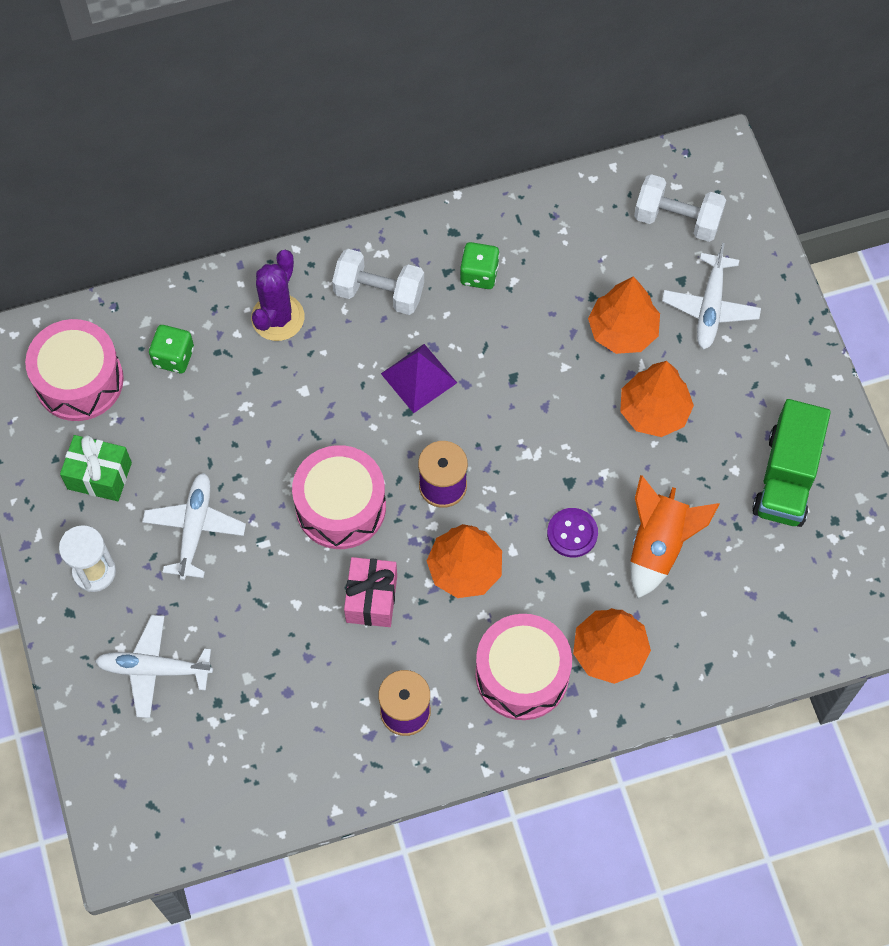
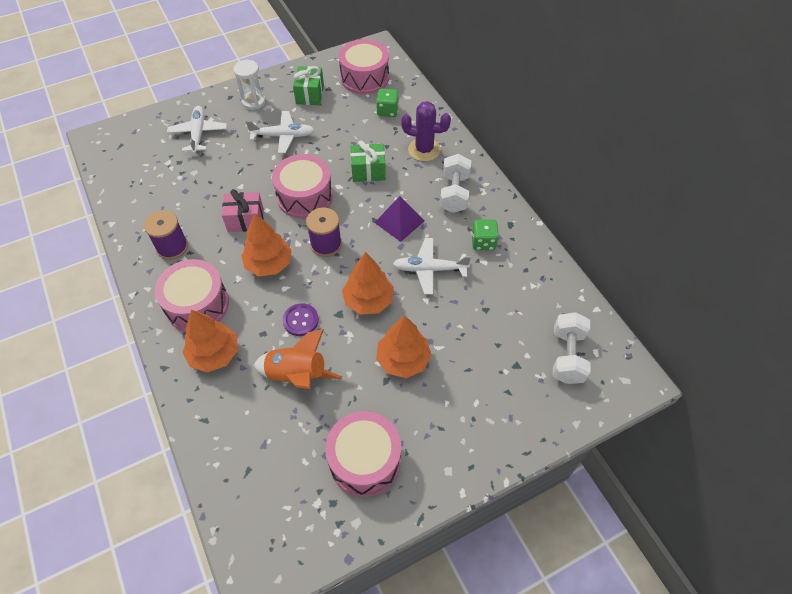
camera: 80 degrees right, 10 degrees down
orange tree [588,276,660,354] -> orange tree moved to [342,252,394,315]
white plane [662,243,761,349] -> white plane moved to [393,238,471,295]
green truck [752,399,831,527] -> pink drum [325,411,401,497]
none -> green gift [350,140,386,182]

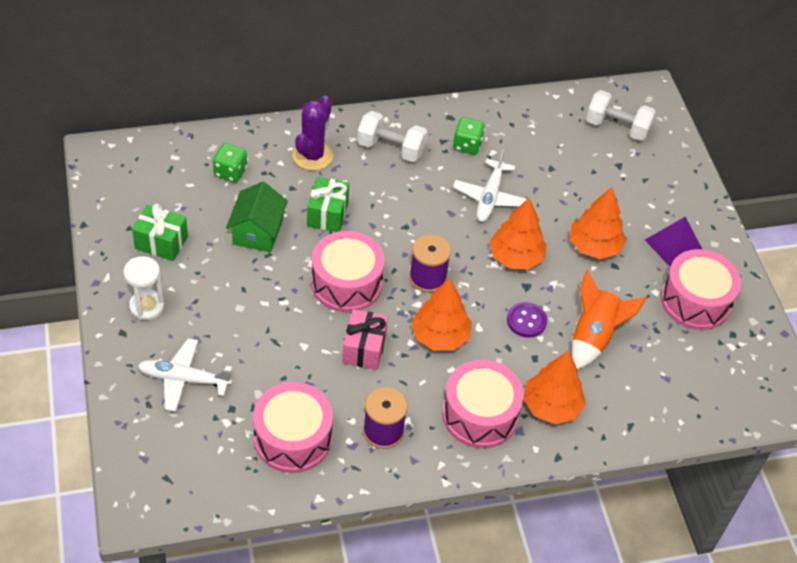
camera: 80 degrees left, 5 degrees down
white plane [246,111,315,154] -> none
pink drum [339,39,389,95] -> pink drum moved to [253,382,333,473]
purple pyramid [375,196,424,242] -> purple pyramid moved to [645,217,702,267]
none -> green house [226,182,288,252]

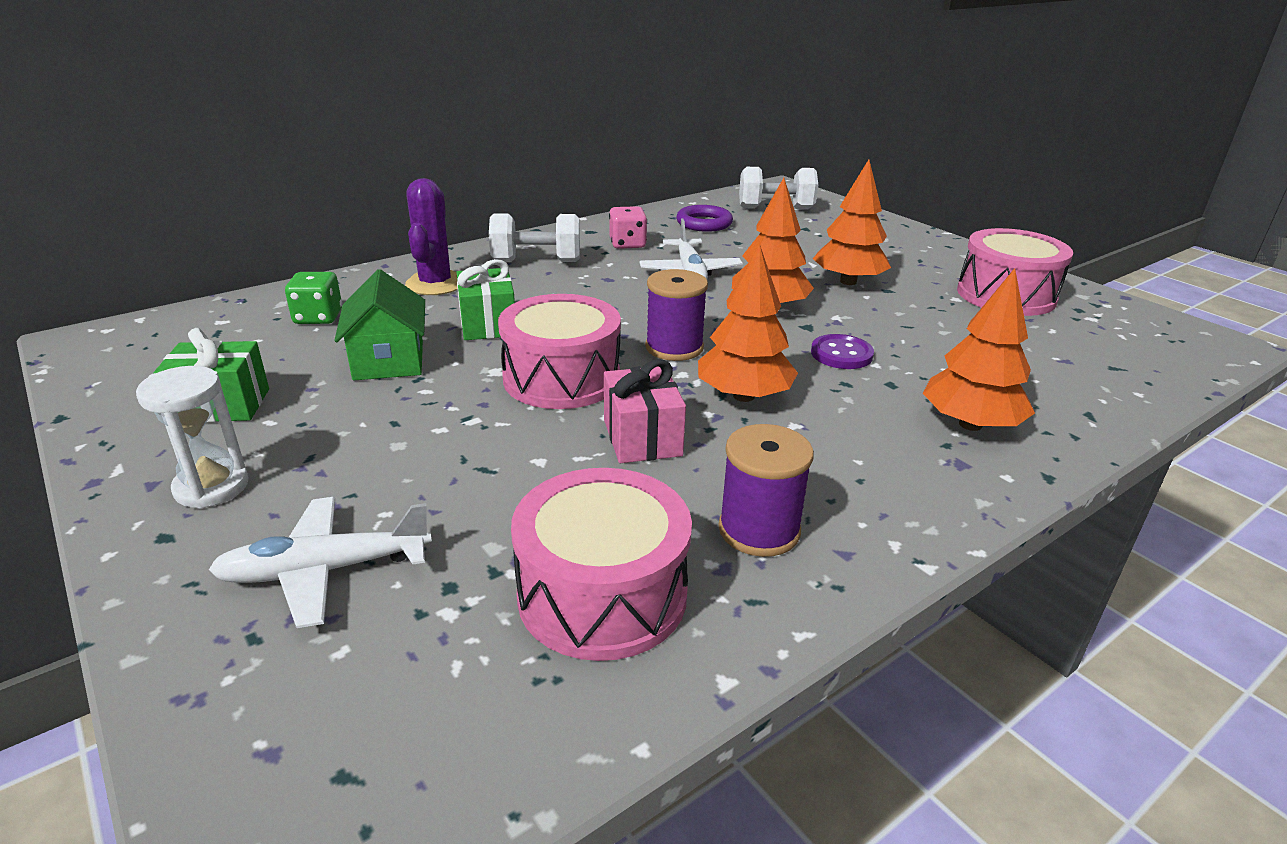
camera: 20 degrees left, 20 degrees down
pink drum [442,360,524,448] -> none
green dice [453,117,485,155] -> pink dice [609,206,647,249]
orange rocket [572,270,647,370] -> none
purple pyramid [645,217,702,267] -> none
none -> purple ring [676,205,733,232]

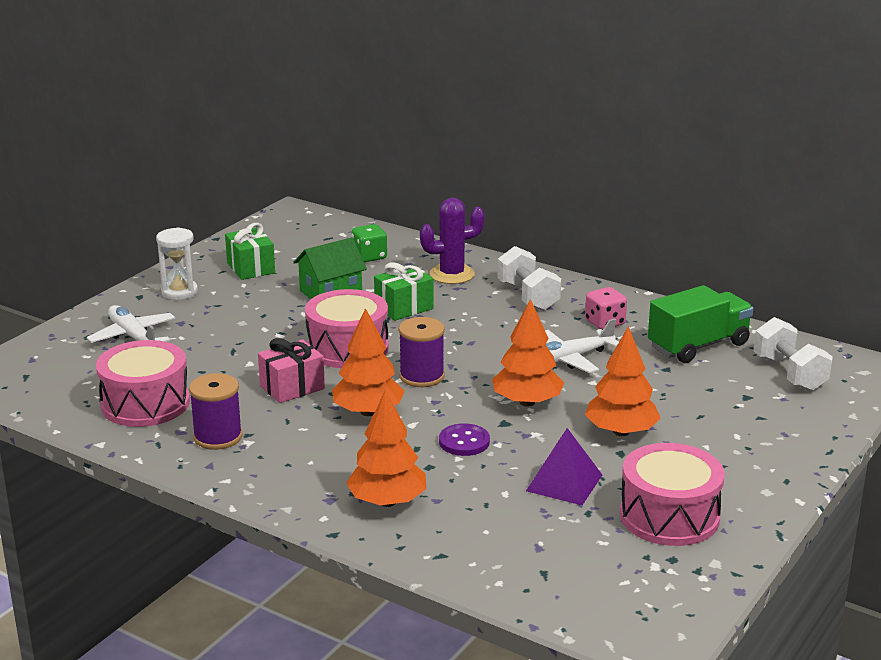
camera: 70 degrees right, 5 degrees down
purple ring [676,205,733,232] -> green truck [648,285,753,363]
none -> purple pyramid [526,428,602,505]

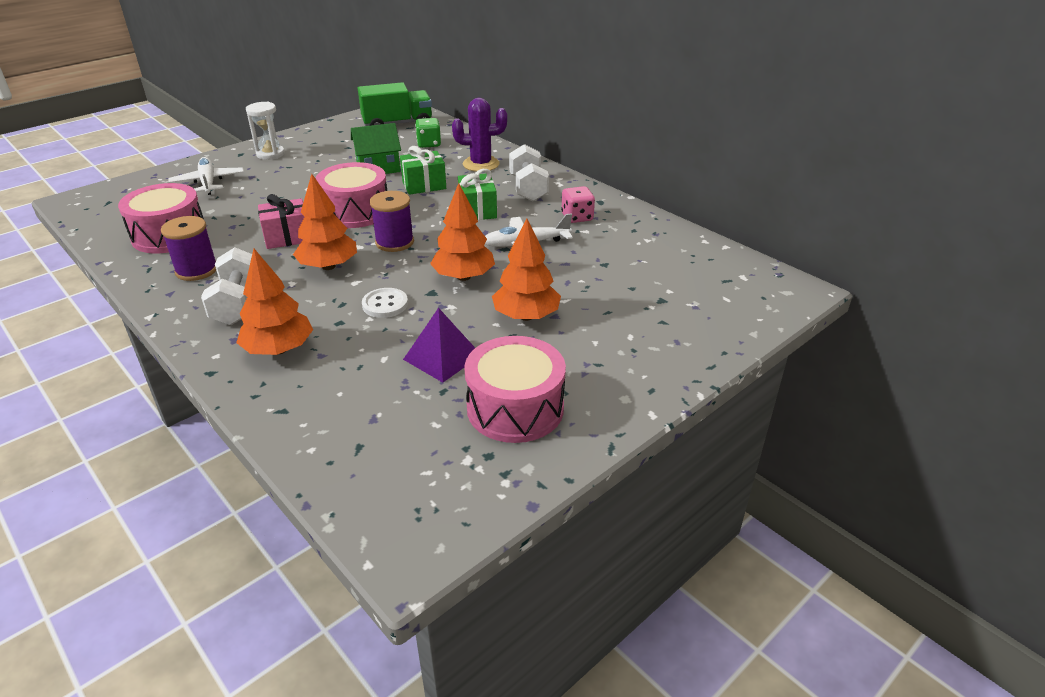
camera: 15 degrees right, 10 degrees up
green gift [225,223,275,280] -> green gift moved to [458,169,497,220]
purple button [439,423,490,456] -> white button [362,288,408,318]
green truck [648,285,753,363] -> green truck moved to [358,82,432,126]
white dumbbell [754,317,833,392] -> white dumbbell moved to [201,247,252,325]

